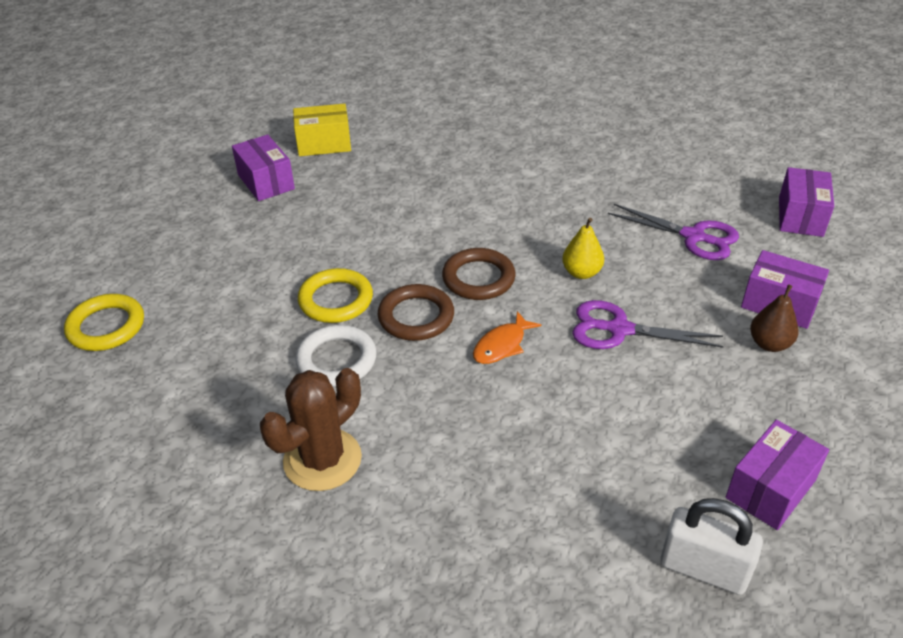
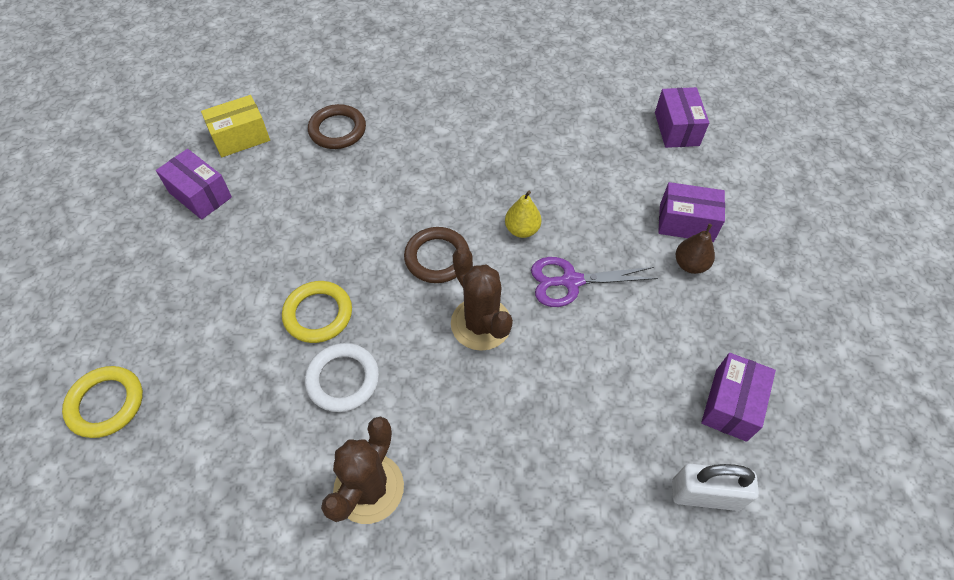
camera: 20 degrees left, 15 degrees up
brown ring [378,284,454,341] -> brown ring moved to [308,104,366,149]
orange fish [473,311,541,364] -> brown cactus [451,247,513,351]
purple scissors [608,204,739,260] -> none

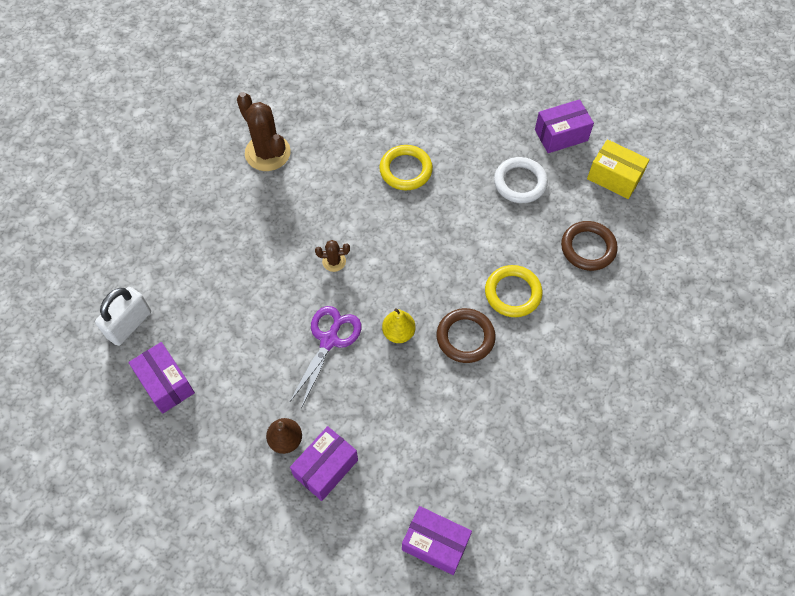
camera: 120 degrees right, 5 degrees up
yellow ring [62,366,143,438] -> yellow ring moved to [485,265,542,317]
yellow box [201,95,270,157] -> yellow box turned 60 degrees counterclockwise [587,139,650,199]
white ring [305,343,379,412] -> white ring moved to [494,157,548,203]
brown ring [404,227,470,283] -> brown ring moved to [437,308,496,363]
brown cactus [451,247,513,351] -> brown cactus [315,240,350,272], size x0.48

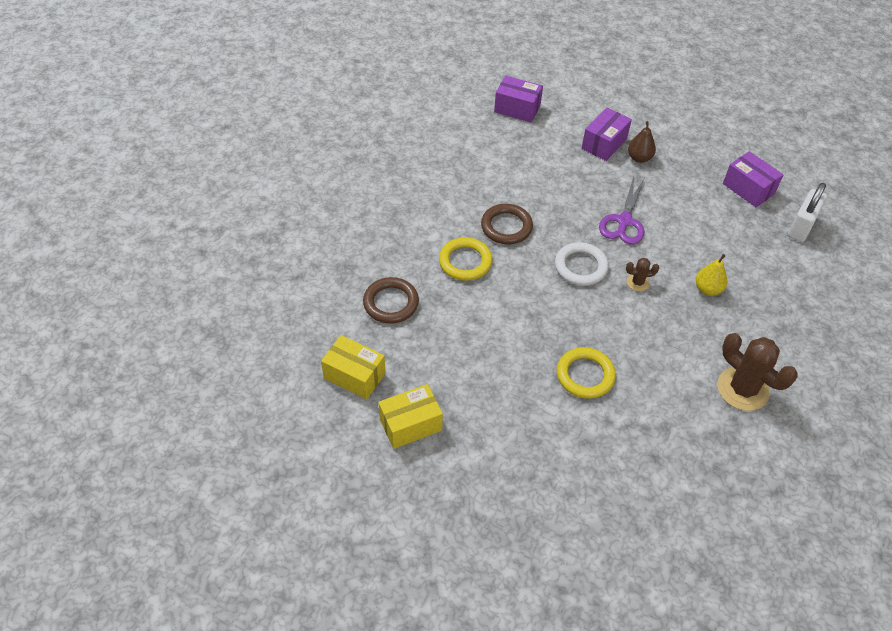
camera: 175 degrees right, 10 degrees down
yellow pear [382,308,416,343] -> yellow pear moved to [695,254,727,296]
white ring [494,157,548,203] -> white ring moved to [555,242,609,286]
purple box [535,99,594,153] -> yellow box [378,384,443,449]

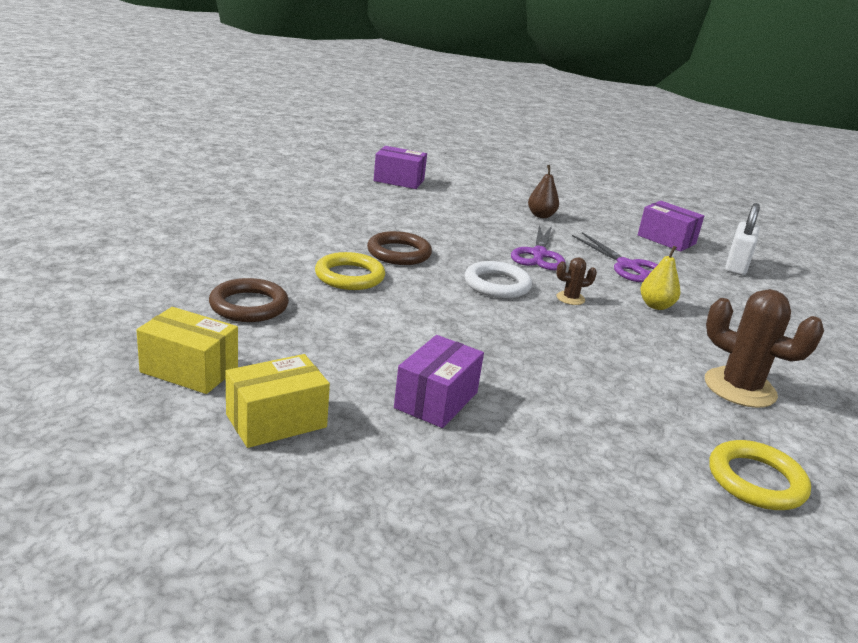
camera: 10 degrees left, 25 degrees down
yellow ring [557,347,616,399] -> yellow ring moved to [709,440,811,510]
purple box [582,107,632,161] -> purple box moved to [394,335,484,428]
none -> purple scissors [572,232,658,282]

